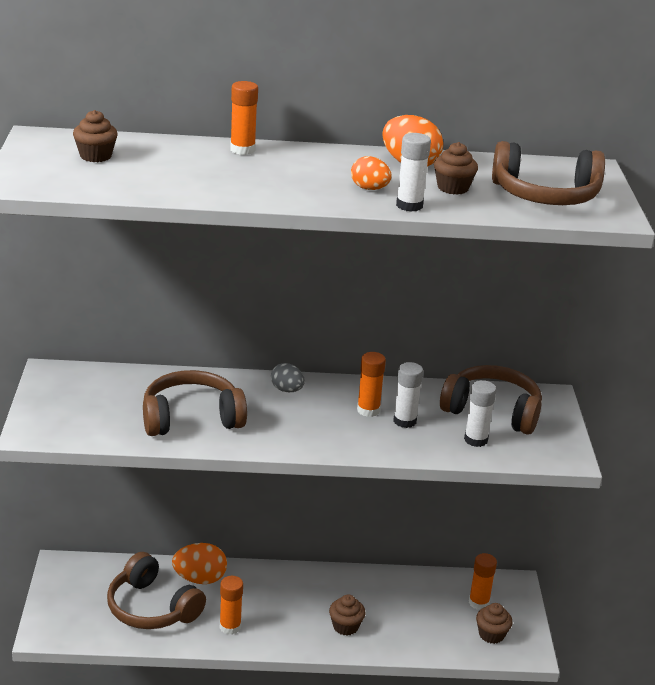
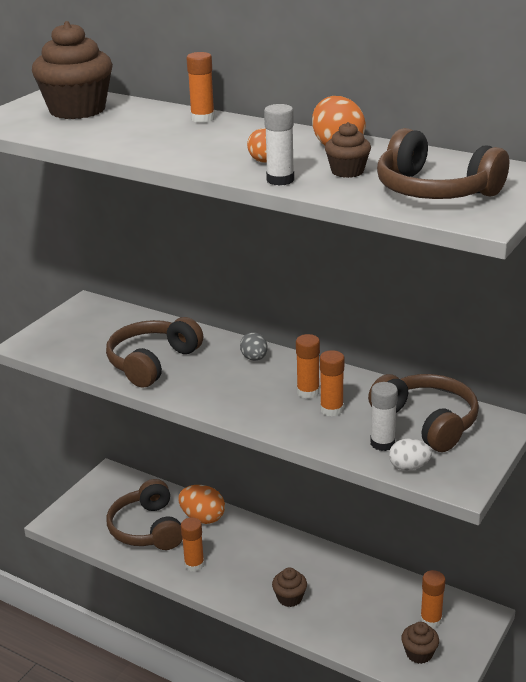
camera: 35 degrees right, 0 degrees up
brown cupcake [73,110,118,162] -> brown cupcake [32,21,113,119], size x2.03
brown headphones [143,370,247,436] -> brown headphones turned 75 degrees counterclockwise [106,317,203,388]
white glue stick [393,362,423,428] -> orange glue stick [320,350,344,417]
none -> white egg [389,438,432,471]

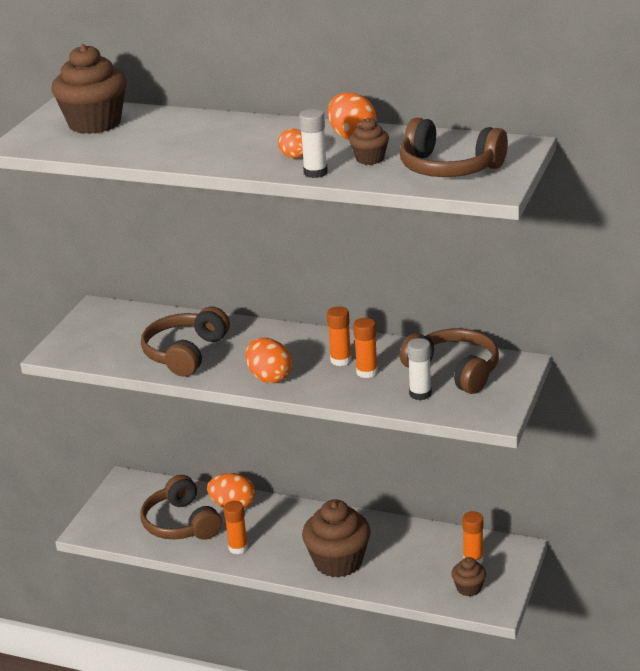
camera: 10 degrees left, 0 degrees up
orange glue stick [187,52,215,123] -> none
grey egg [240,332,268,361] -> none
brown cupcake [272,568,307,607] -> brown cupcake [302,499,371,578], size x2.03
white egg [389,438,432,471] -> none
none -> orange egg [245,338,292,383]

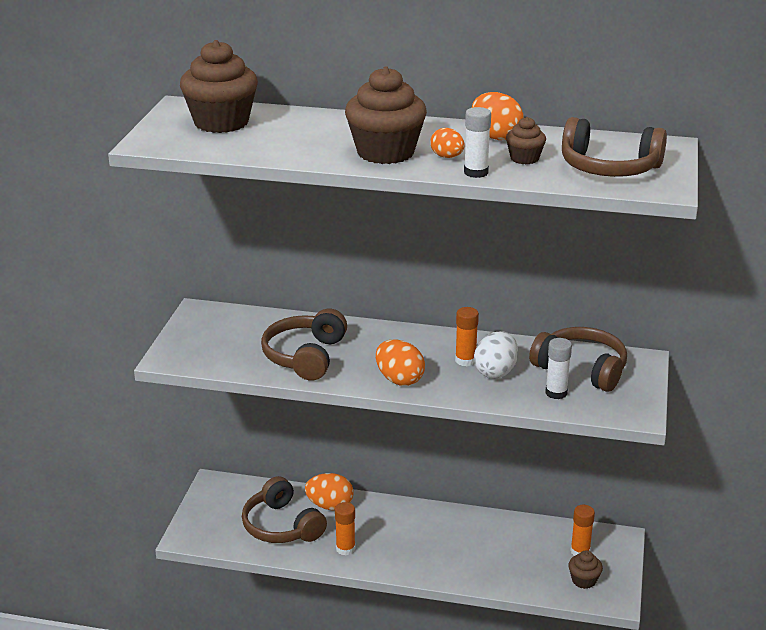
camera: 10 degrees left, 0 degrees up
brown cupcake [302,499,371,578] -> brown cupcake moved to [345,66,427,164]
orange glue stick [353,318,378,378] -> white egg [474,331,518,379]

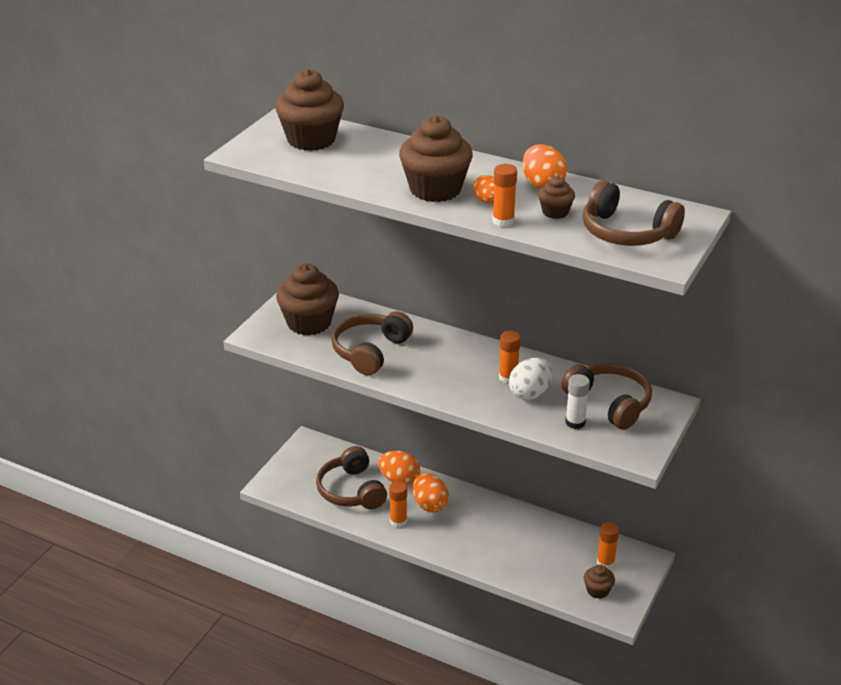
camera: 15 degrees right, 5 degrees up
orange egg [376,340,425,386] -> orange egg moved to [413,473,449,512]
white glue stick [464,107,491,178] -> orange glue stick [492,164,517,227]
none -> brown cupcake [276,264,339,335]

